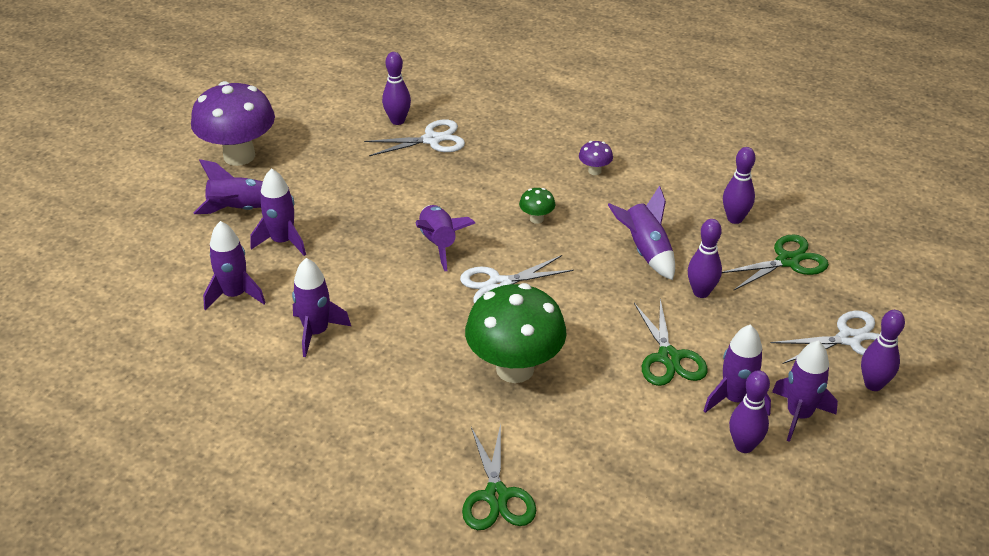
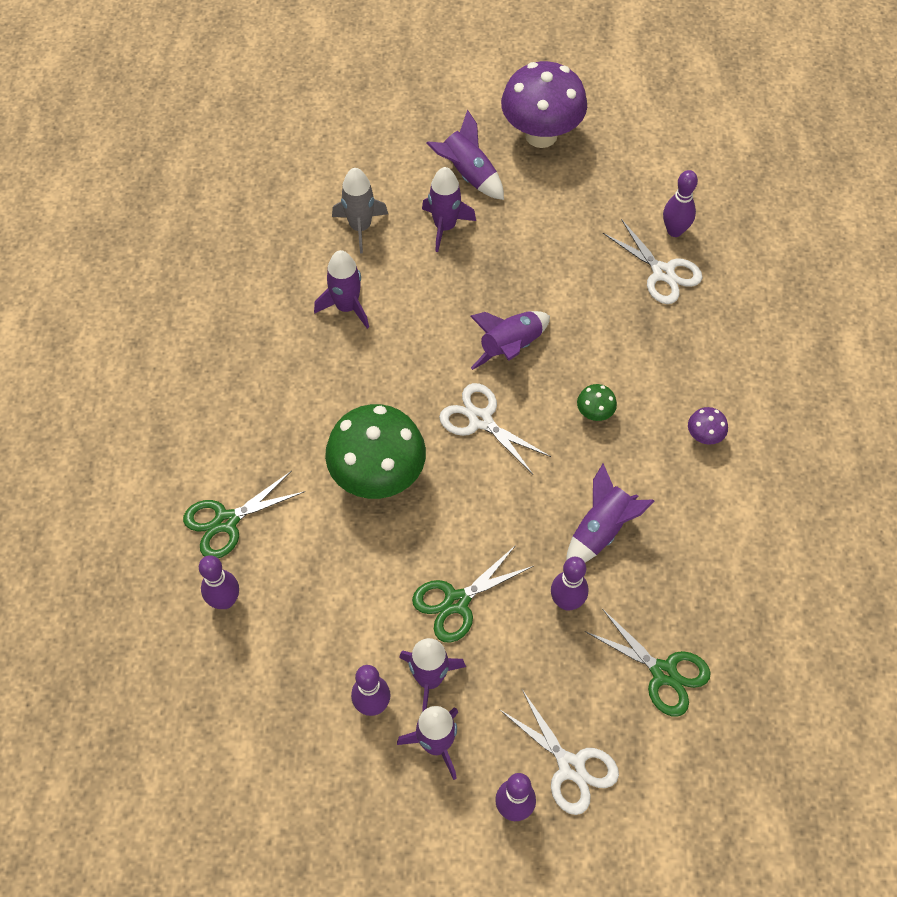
camera: 65 degrees right, 20 degrees up
purple rocket [203,221,265,311] -> grey rocket [332,168,388,253]
purple bowling pin [723,147,755,224] -> purple bowling pin moved to [199,555,239,609]

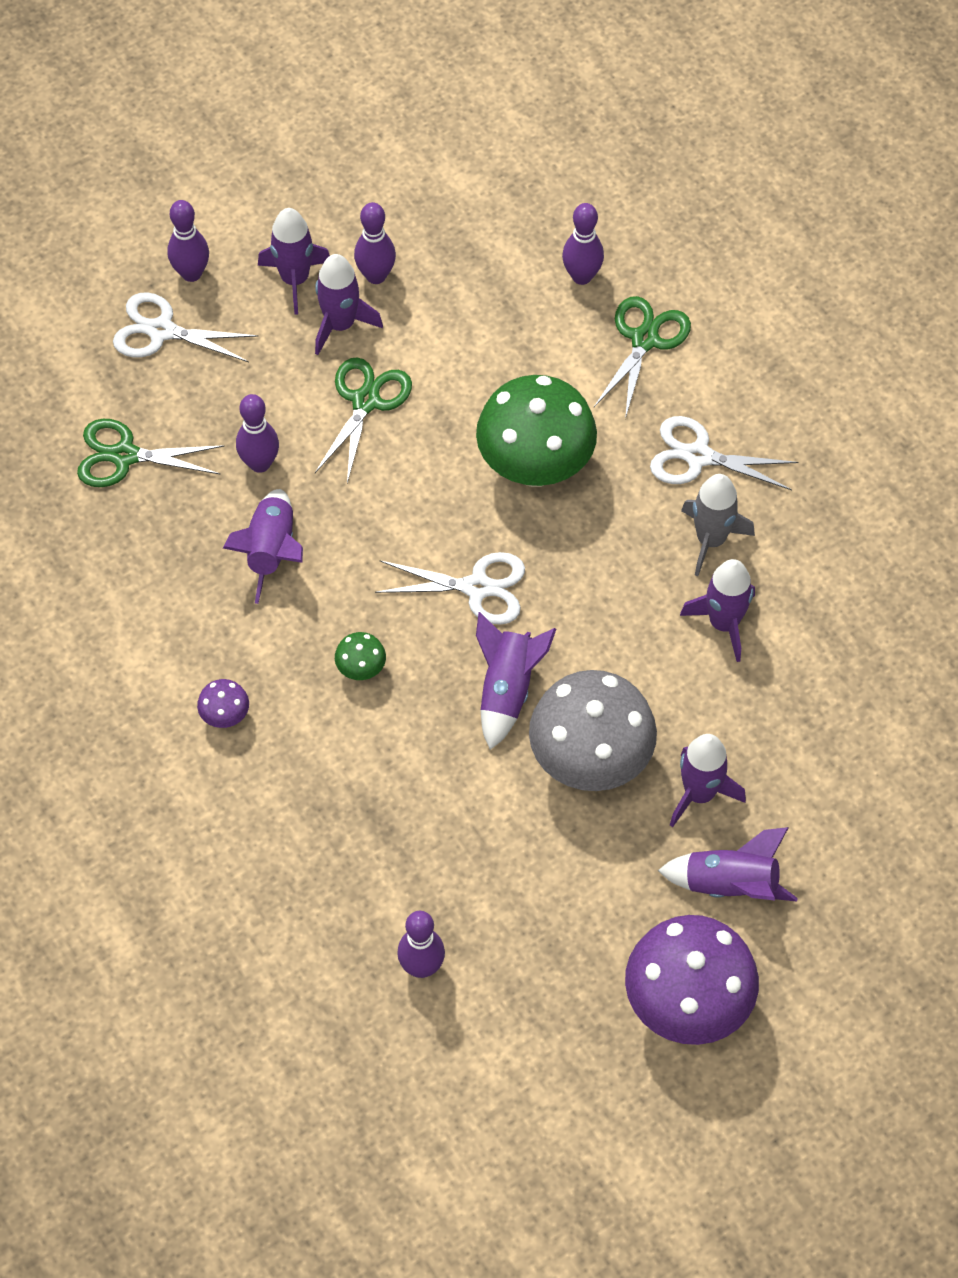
camera: 145 degrees right, 0 degrees up
grey rocket [332,168,388,253] -> grey rocket moved to [681,474,755,576]
white scissors [603,219,703,304] -> white scissors moved to [650,416,799,490]
none -> grey mushroom [529,670,657,791]

